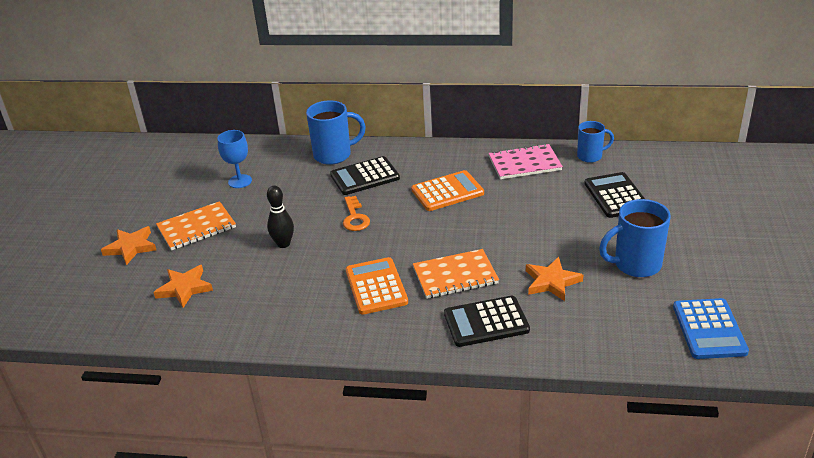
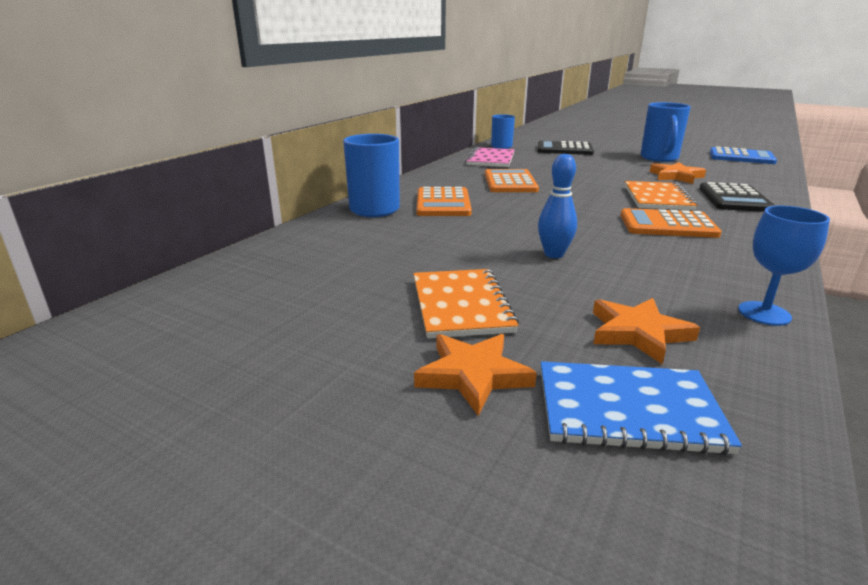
camera: 70 degrees left, 10 degrees down
blue goblet [217,130,252,188] -> blue goblet moved to [738,206,830,326]
black bowling pin [267,186,294,248] -> blue bowling pin [538,154,577,258]
black calculator [330,156,400,195] -> orange calculator [416,187,472,216]
orange key [343,196,370,231] -> none
none -> blue notebook [541,361,742,455]

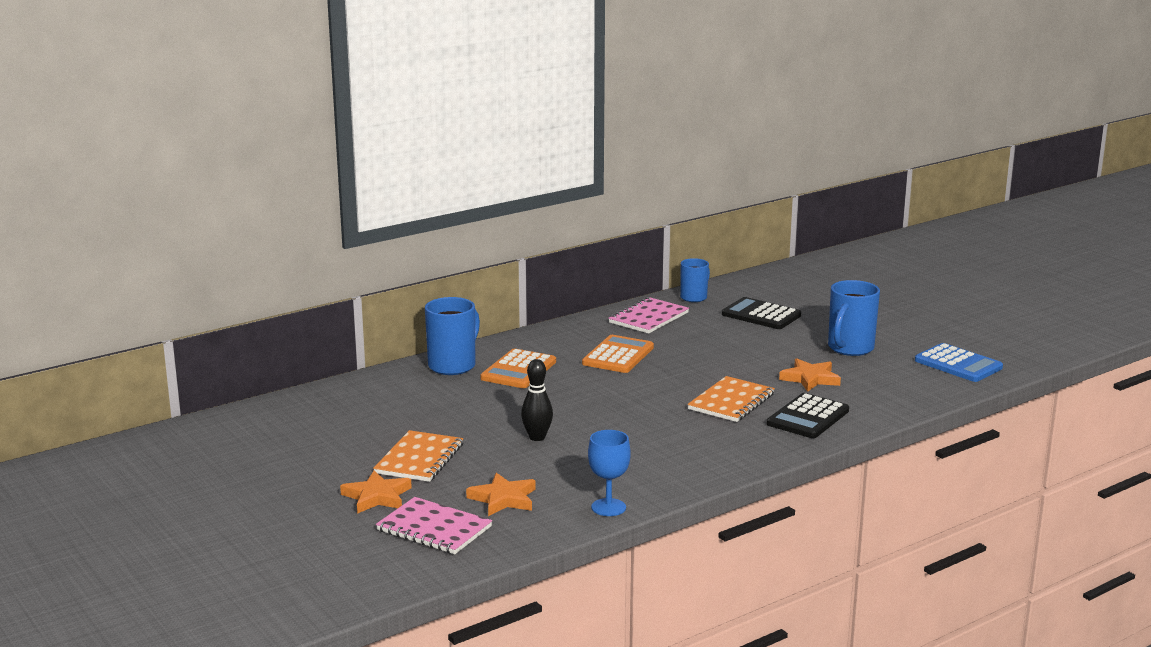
camera: 25 degrees right, 5 degrees down
blue bowling pin [538,154,577,258] -> black bowling pin [521,359,553,441]
blue notebook [541,361,742,455] -> pink notebook [376,497,492,554]
orange calculator [620,208,722,238] -> none

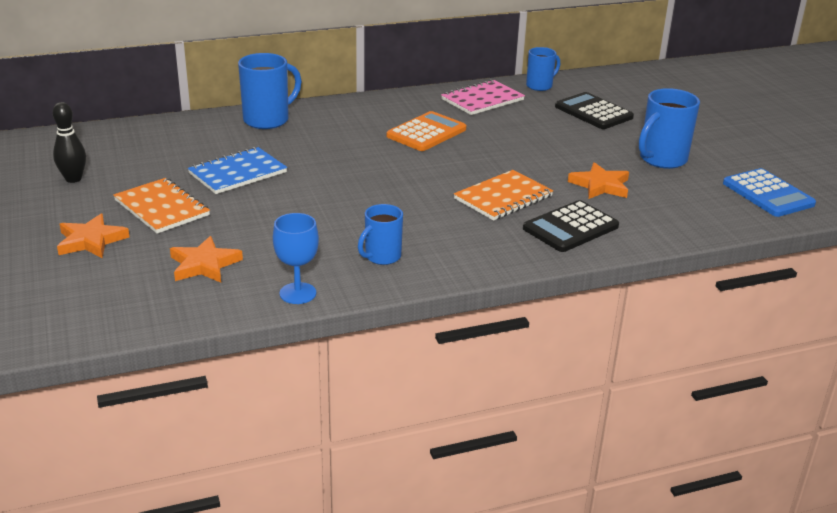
camera: 15 degrees right, 10 degrees up
orange notebook [373,430,463,482] -> orange notebook turned 75 degrees counterclockwise [113,178,210,234]
pink notebook [376,497,492,554] -> none
orange calculator [480,348,556,388] -> none
black bowling pin [521,359,553,441] -> black bowling pin moved to [53,102,86,183]
none -> blue notebook [188,147,287,194]
none -> blue mug [358,204,403,265]

